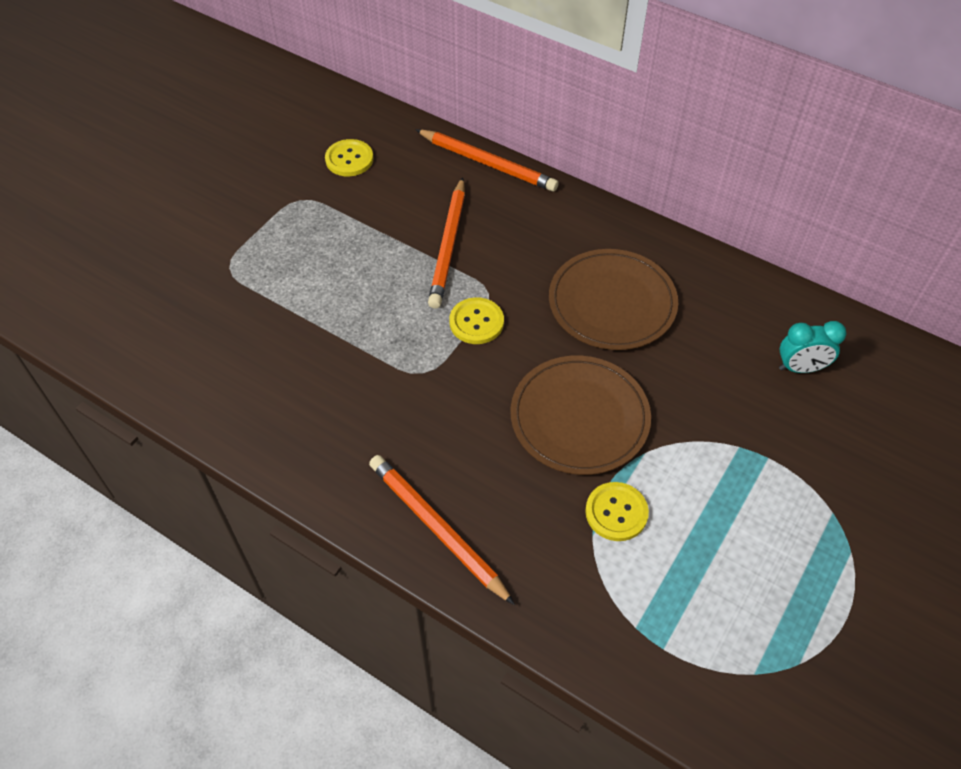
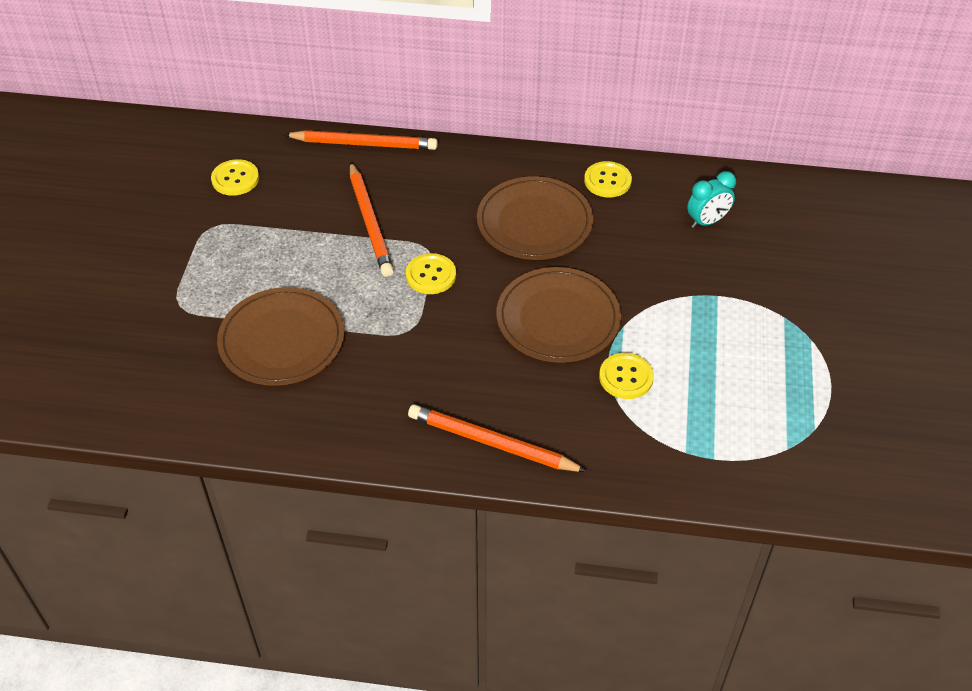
camera: 25 degrees left, 5 degrees down
none -> brown plate [217,287,345,386]
none -> yellow button [584,161,632,198]

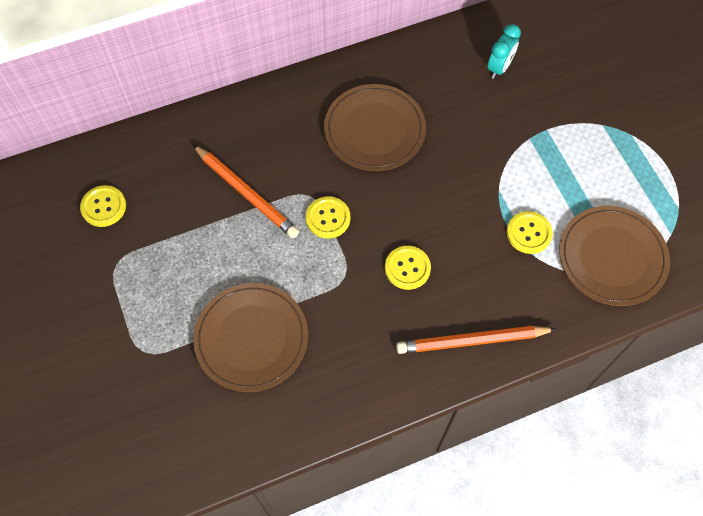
camera: 30 degrees left, 15 degrees up
orange pencil [283,130,438,150] -> none
brown plate [496,267,621,363] -> brown plate moved to [559,206,670,306]
yellow button [584,161,632,198] -> yellow button moved to [385,246,431,290]

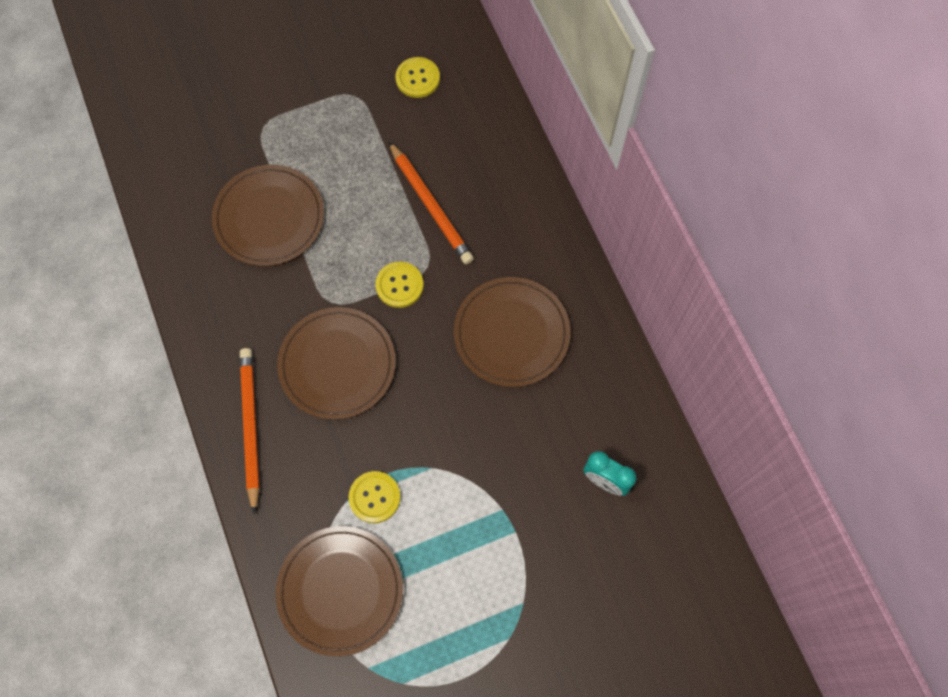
camera: 90 degrees right, 5 degrees up
orange pencil [193,145,299,238] -> orange pencil turned 75 degrees counterclockwise [389,141,474,265]
yellow button [385,246,431,290] -> brown plate [277,307,396,420]

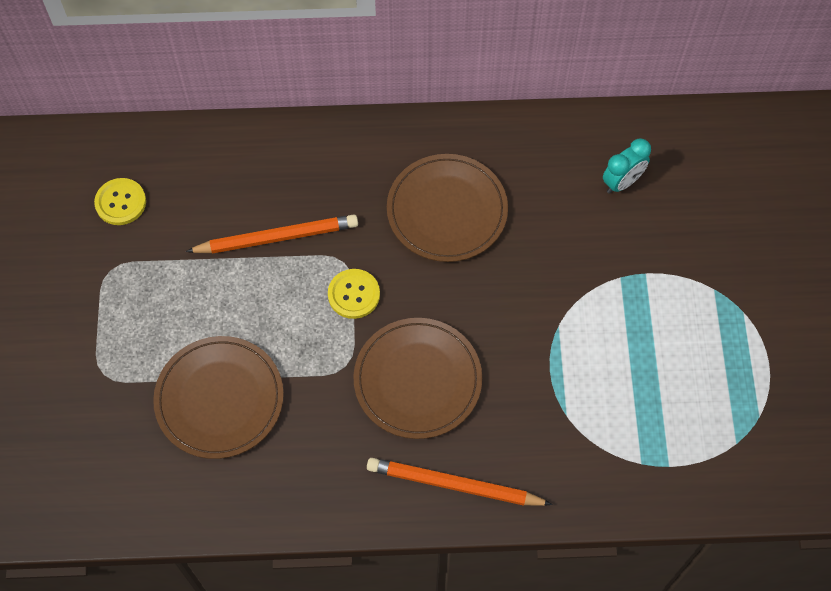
camera: 70 degrees left, 5 degrees down
brown plate [275,526,403,657] -> none
yellow button [348,471,401,523] -> none

